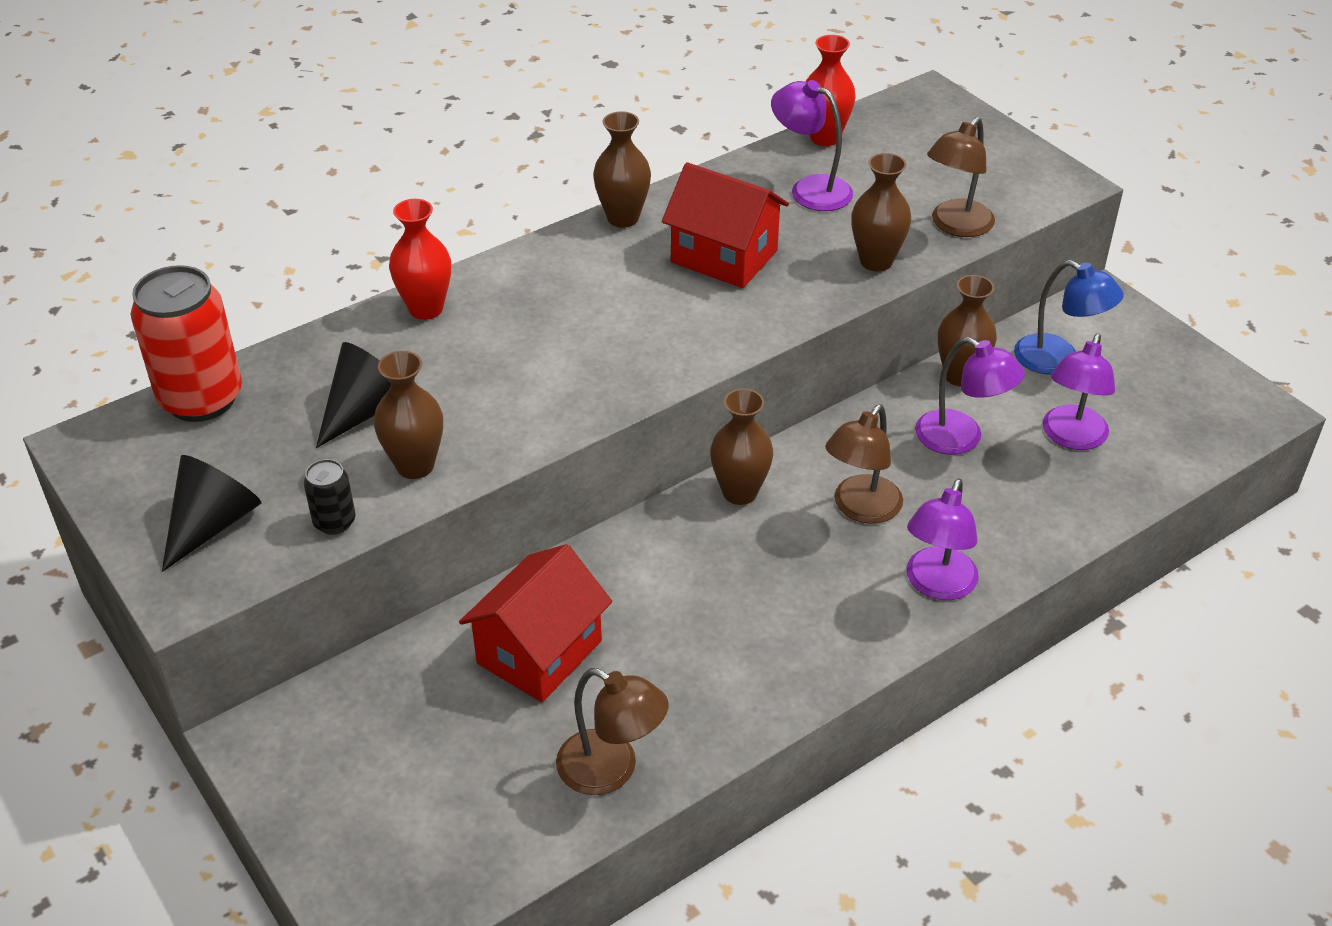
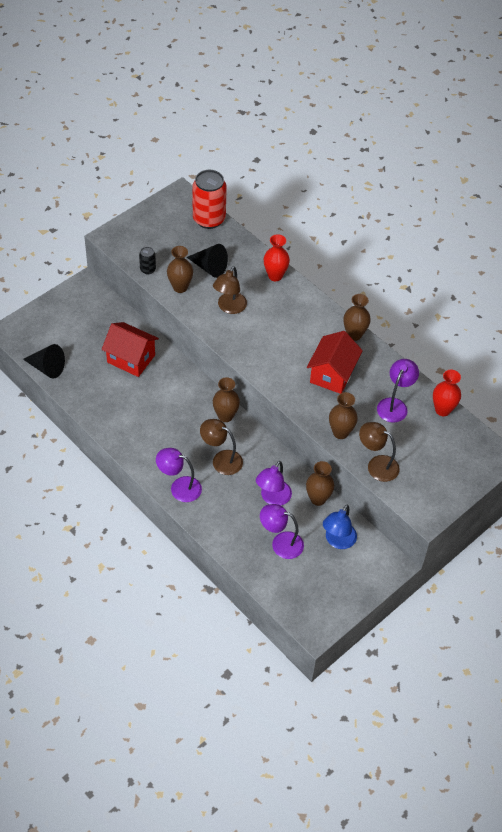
camera: 80 degrees right, 10 degrees up
black cone [162,455,262,572] -> black cone moved to [23,344,65,379]
brown lamp [556,668,669,795] -> brown lamp moved to [213,266,247,314]

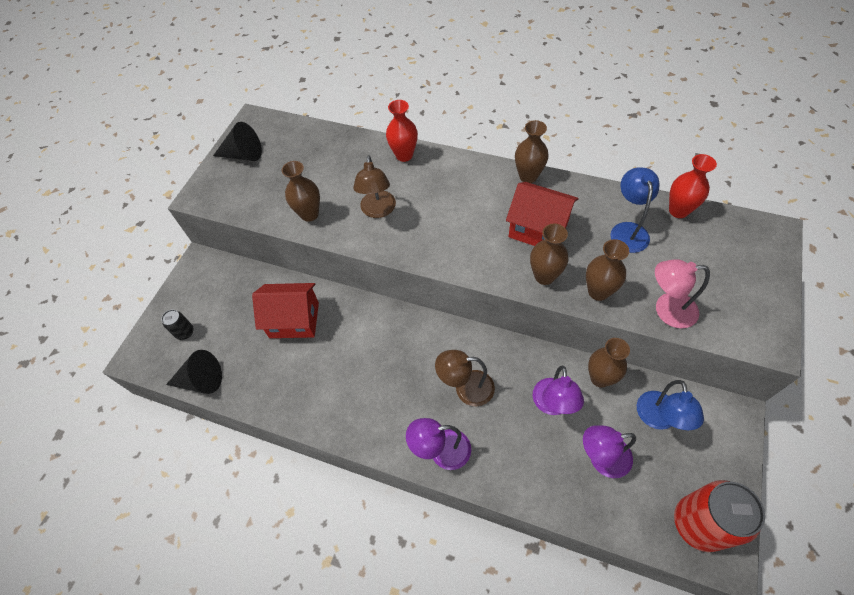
camera: 20 degrees left, 5 degrees up
black can [139,247,156,274] -> black can moved to [161,309,193,340]
black cone [187,244,228,278] -> black cone moved to [213,122,262,161]
red can [193,170,227,229] -> red can moved to [674,480,765,552]
brown vase [213,377,240,422] -> brown vase moved to [530,223,568,285]
red house [307,331,363,394] -> red house turned 60 degrees counterclockwise [506,182,579,246]
brown lamp [359,422,400,482] -> pink lamp [655,259,710,328]
purple lamp [377,359,419,423] -> blue lamp [611,167,659,253]

